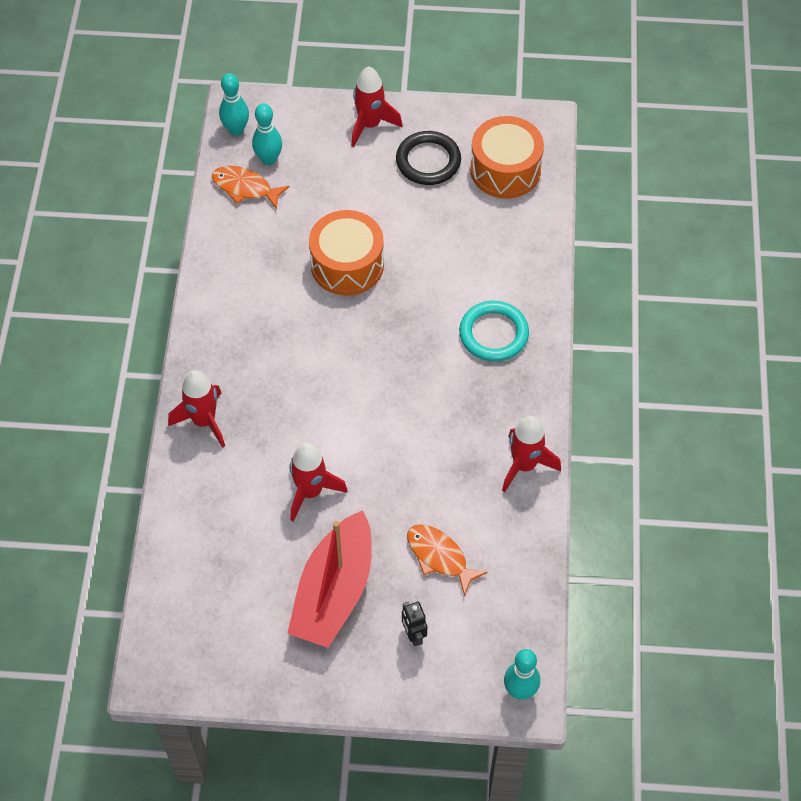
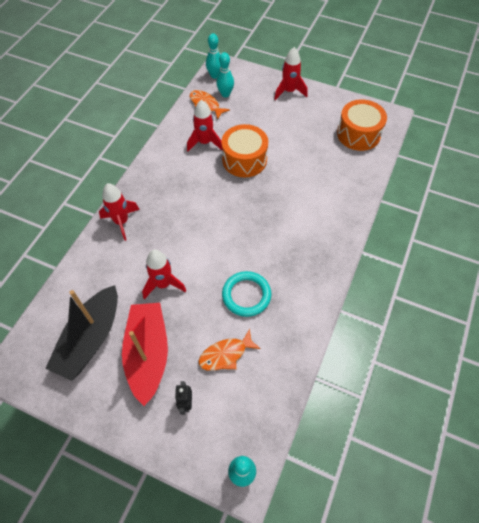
camera: 20 degrees right, 0 degrees up
red boat [287,510,372,648] -> red boat turned 135 degrees clockwise [122,303,168,406]
black ring [396,131,461,185] -> none
orange fish [407,524,488,596] -> orange fish turned 90 degrees counterclockwise [198,329,261,371]
turquoise ring [459,301,529,362] -> turquoise ring moved to [222,271,272,317]
red rocket [502,416,561,492] -> red rocket moved to [187,100,223,151]
none -> black boat [45,285,118,381]

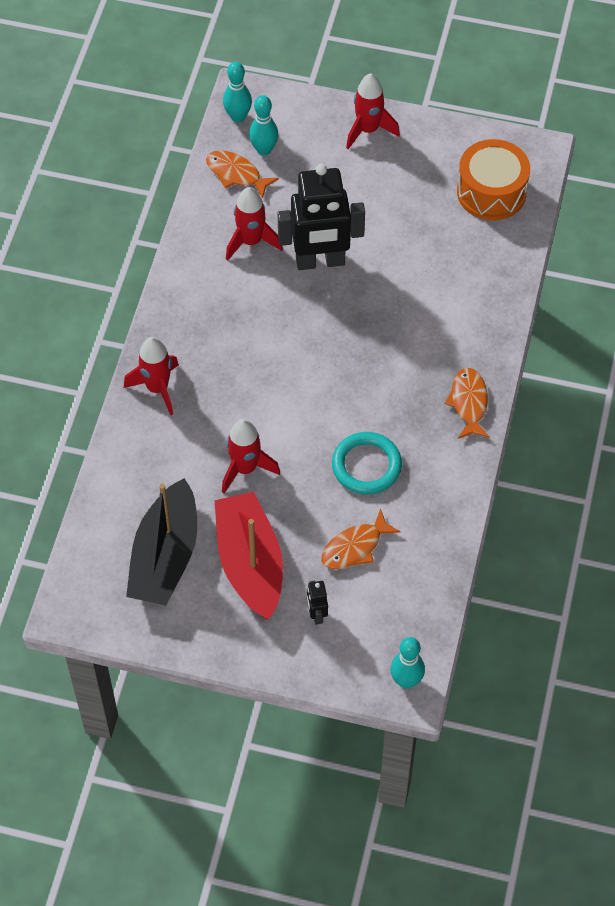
camera: 10 degrees left, 0 degrees up
orange drum [221,124,268,177] -> black robot [278,164,365,270]
none -> orange fish [445,368,490,439]

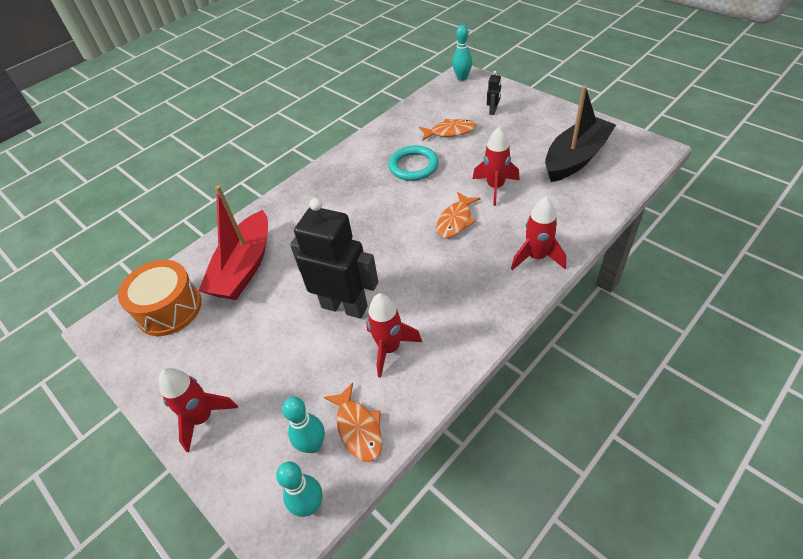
camera: 145 degrees left, 10 degrees down
red boat [214,491,283,620] -> red boat moved to [199,185,268,300]
orange fish [445,368,490,439] -> orange fish moved to [436,192,480,238]

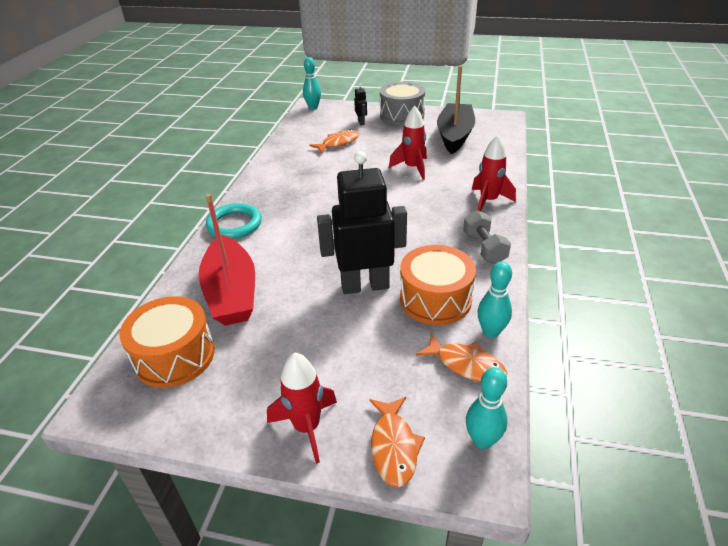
camera: 35 degrees left, 10 degrees down
turquoise bowling pin [282,397,325,453] -> turquoise bowling pin moved to [478,261,512,338]
red rocket [366,293,422,378] -> orange drum [400,245,476,325]
turquoise ring [388,145,439,181] -> turquoise ring moved to [206,203,262,239]
orange fish [436,192,480,238] -> orange fish moved to [369,397,425,487]
none -> grey drum [380,82,425,125]
none -> grey dumbbell [463,210,511,264]

